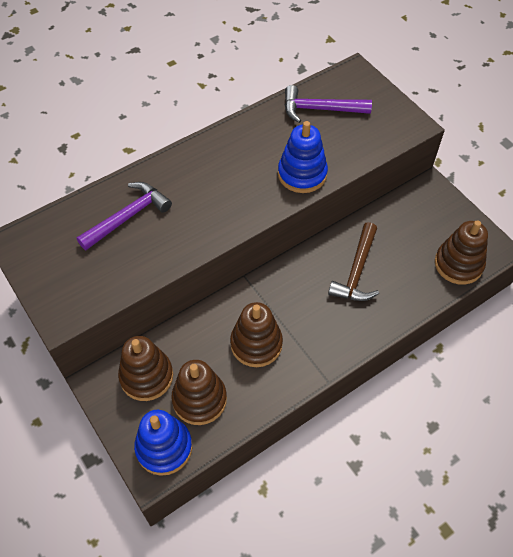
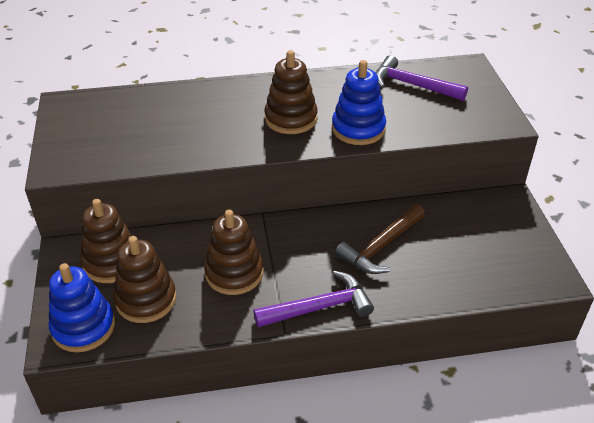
camera: 25 degrees right, 15 degrees down
purple hammer [77,182,172,250] -> purple hammer moved to [253,271,374,328]
brown stacking toy [435,220,488,285] -> brown stacking toy moved to [264,50,318,134]

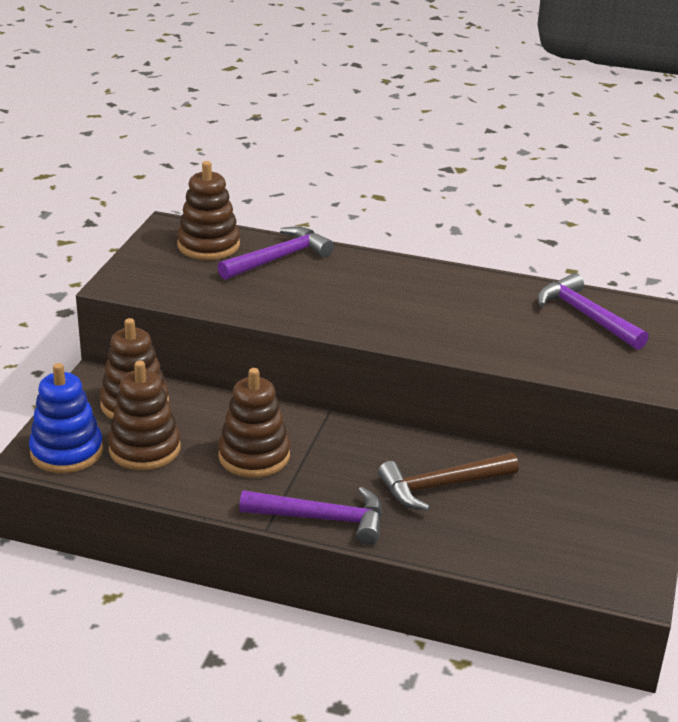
camera: 25 degrees right, 10 degrees down
brown stacking toy [264,50,318,134] -> brown stacking toy moved to [177,161,240,260]
blue stacking toy [332,60,386,145] -> none
none -> purple hammer [218,227,334,280]

